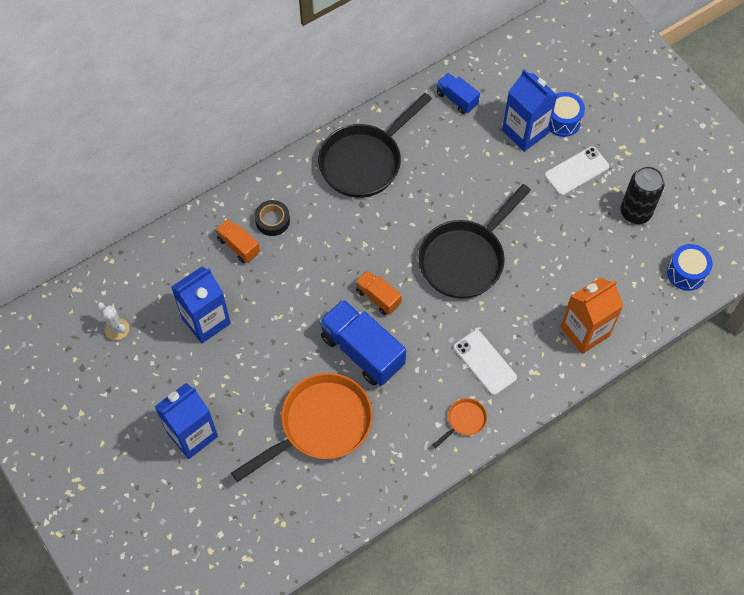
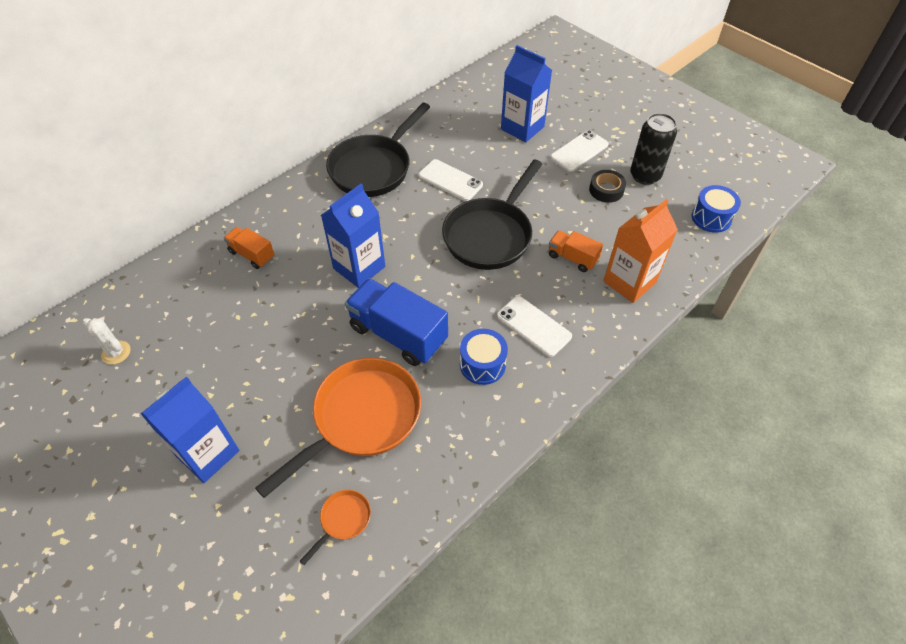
camera: 10 degrees left, 10 degrees down
blue carton [171,266,231,343] -> blue carton moved to [321,184,385,288]
black tape [255,200,290,236] -> black tape moved to [589,170,626,203]
orange truck [355,270,402,315] -> orange truck moved to [549,230,603,272]
orange pan [433,398,487,448] -> orange pan moved to [300,490,371,565]
blue truck [436,73,480,114] -> none
blue drum [549,92,585,137] -> blue drum moved to [460,329,508,385]
none -> white phone [418,159,483,201]

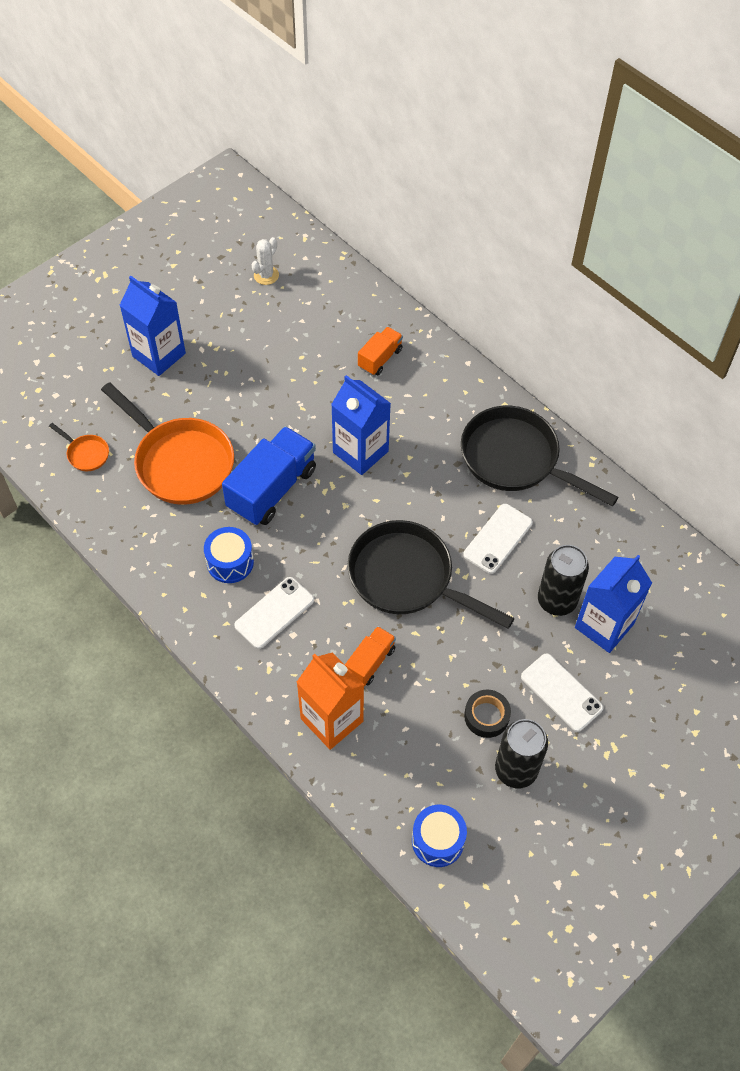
camera: 90 degrees right, 5 degrees up
none -> black can [538,545,589,616]

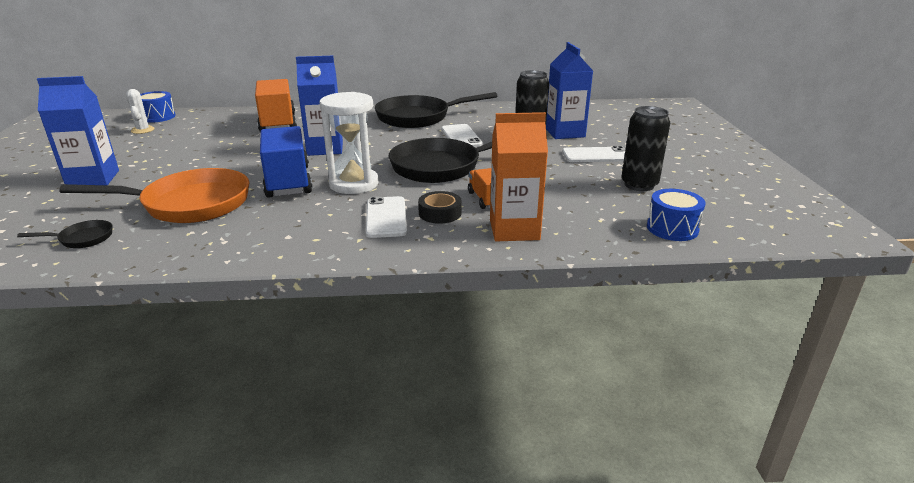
camera: 50 degrees left, 30 degrees down
orange pan [49,423,109,471] -> black pan [17,220,113,248]
blue drum [204,527,254,583] -> blue drum moved to [140,91,176,123]
orange truck [358,327,403,376] -> orange truck [255,79,297,133], size x1.84
black tape [464,689,511,738] -> black tape moved to [418,191,462,224]
none -> white hourglass [320,92,379,194]

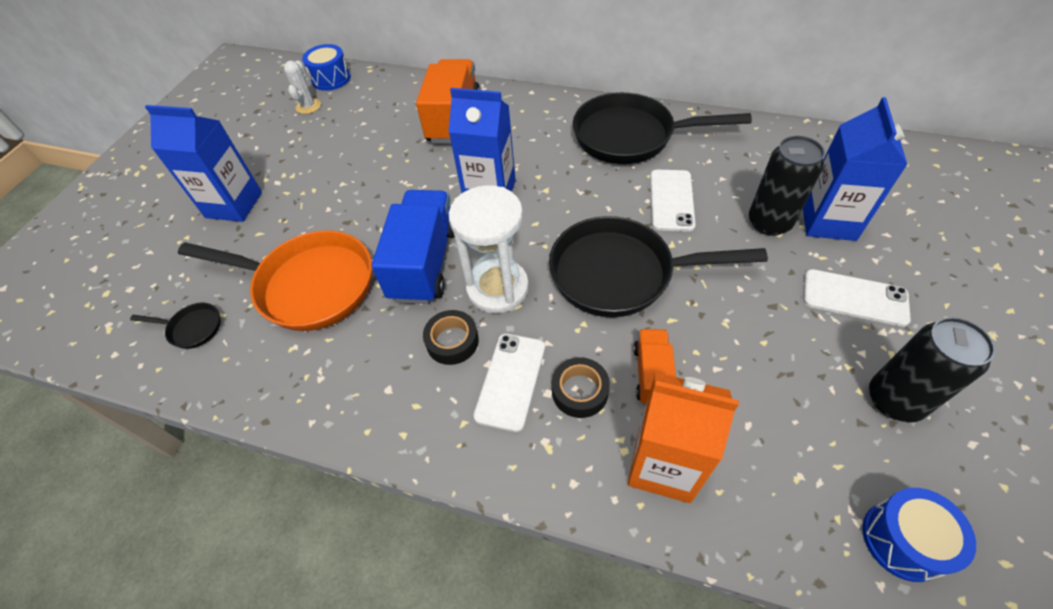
camera: 25 degrees right, 25 degrees up
none -> black tape [423,310,479,365]

